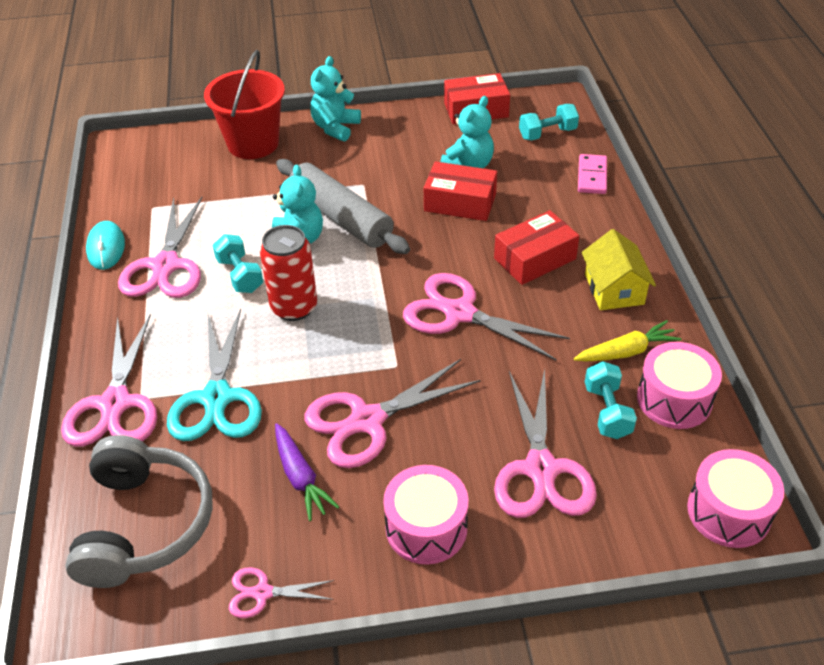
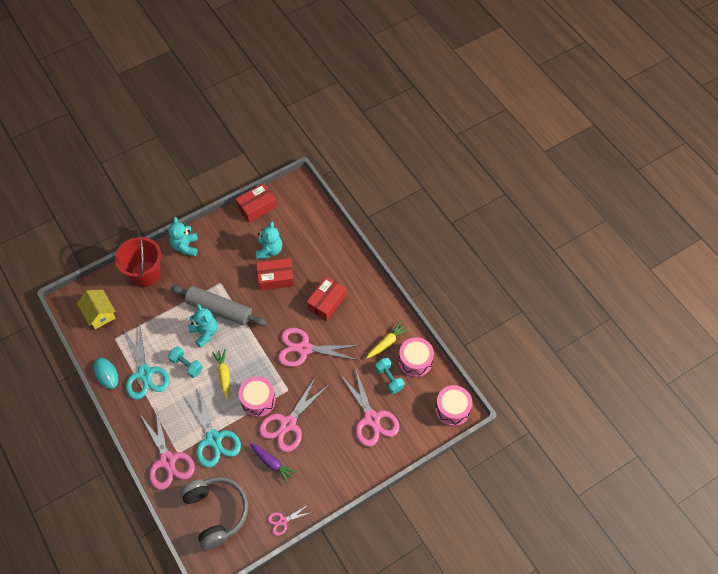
camera: 25 degrees left, 15 degrees up
pink scissors [118,197,203,298] -> turquoise scissors [124,323,170,400]
red can [260,225,317,321] -> yellow carrot [212,349,230,399]
pink drum [383,465,468,564] -> pink drum moved to [239,376,276,417]
turquoise dumbbell [519,104,579,141] -> none
pink domino [578,154,607,194] -> none
yellow house [581,229,656,310] -> yellow house moved to [77,290,116,329]

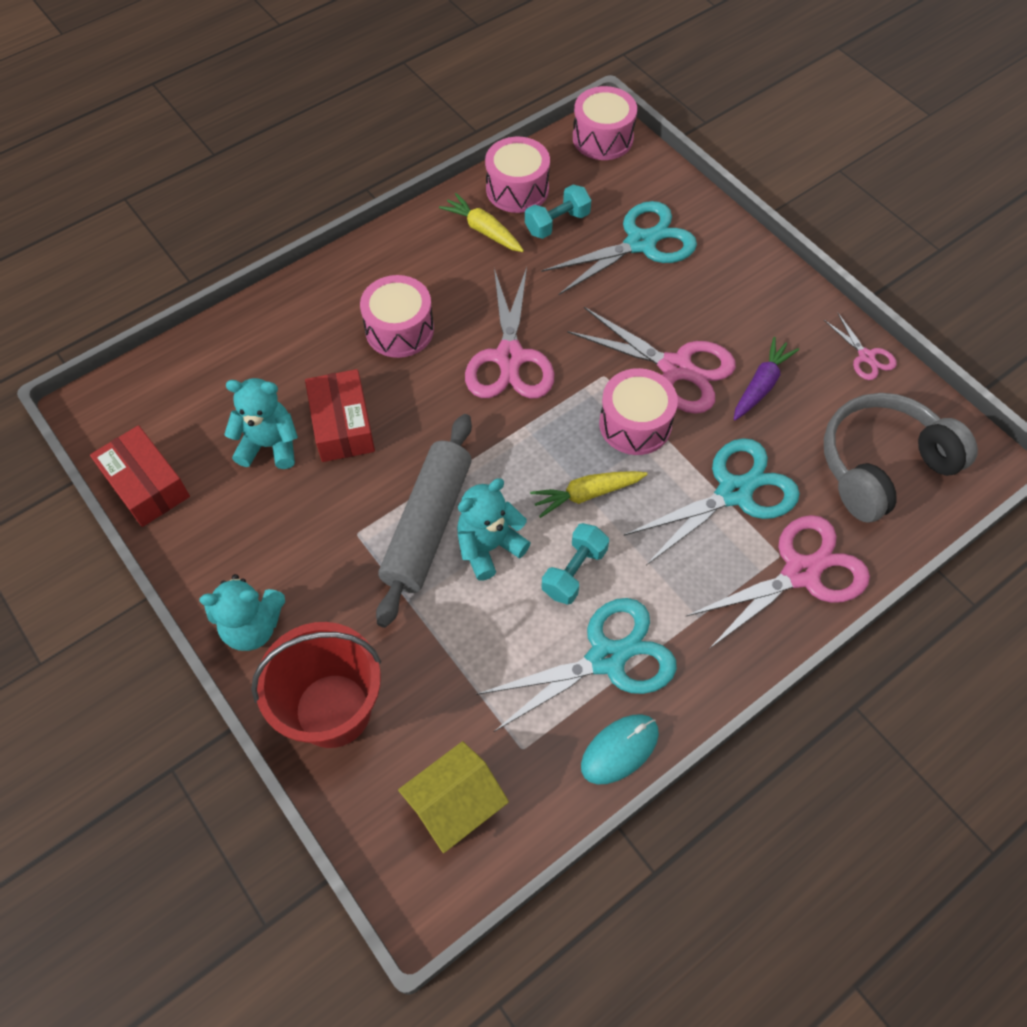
camera: 95 degrees left, 0 degrees up
red box [307,277,346,321] -> pink drum [360,275,434,358]
pink scissors [340,368,400,447] -> turquoise scissors [541,201,697,295]

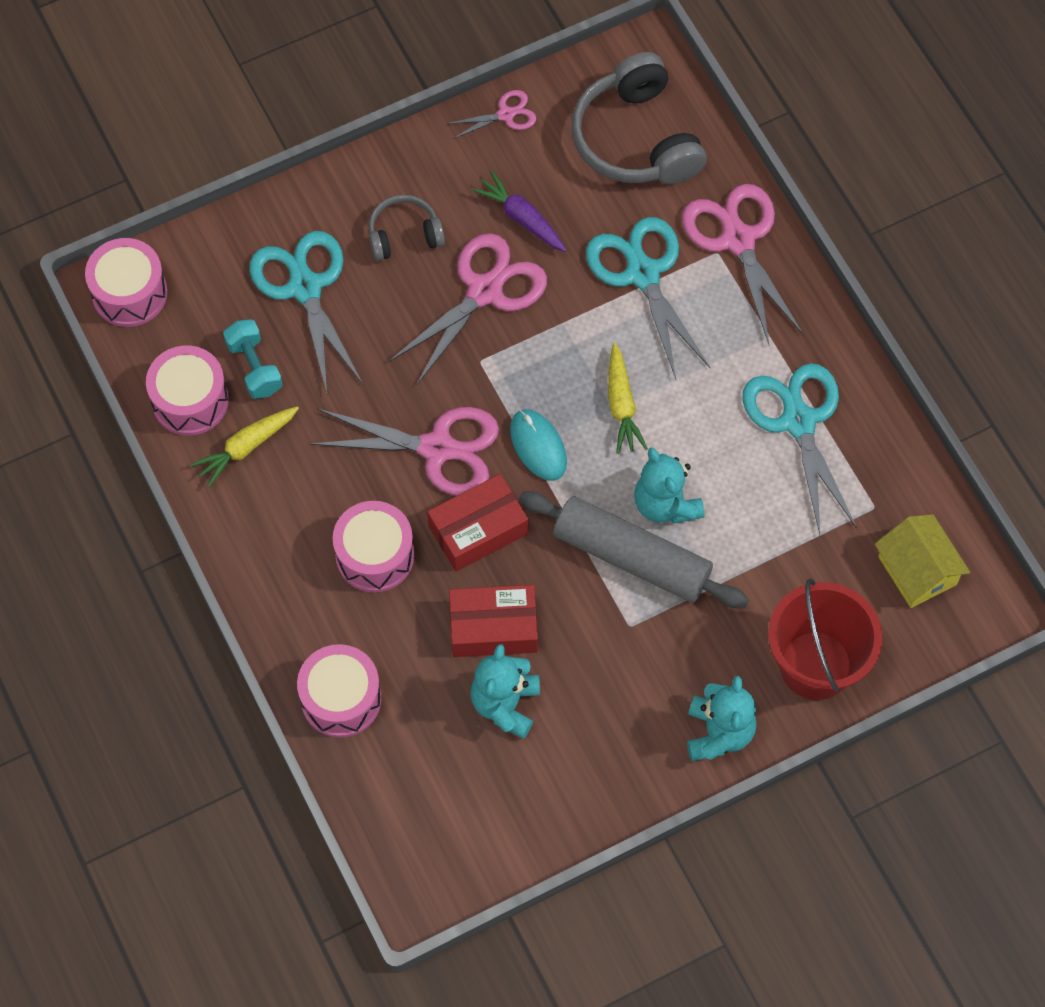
camera: 80 degrees left, 5 degrees up
red box [90,425,190,527] -> red box moved to [427,474,528,572]
turquoise dumbbell [542,523,609,605] -> none
turquoise mouse [581,714,659,784] -> turquoise mouse moved to [510,409,567,481]
pink drum [599,368,678,455] -> pink drum moved to [297,644,381,738]
none -> grey headphones [369,195,445,261]

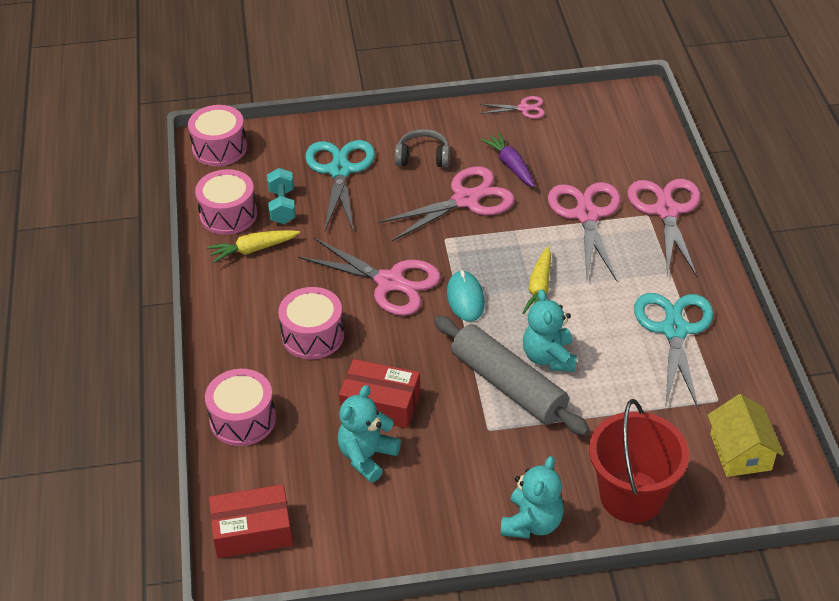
camera: 20 degrees right, 20 degrees down
red box [427,474,528,572] -> red box moved to [209,484,293,558]
grey headphones [572,52,707,184] -> none
turquoise scissors [586,217,710,379] -> pink scissors [548,182,621,281]

